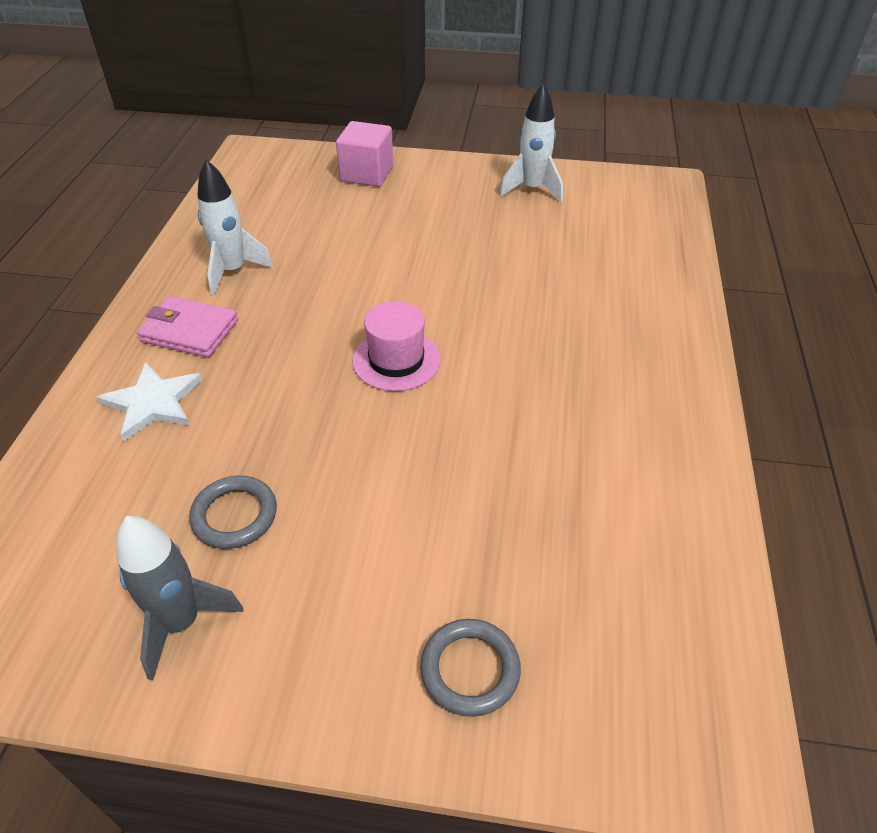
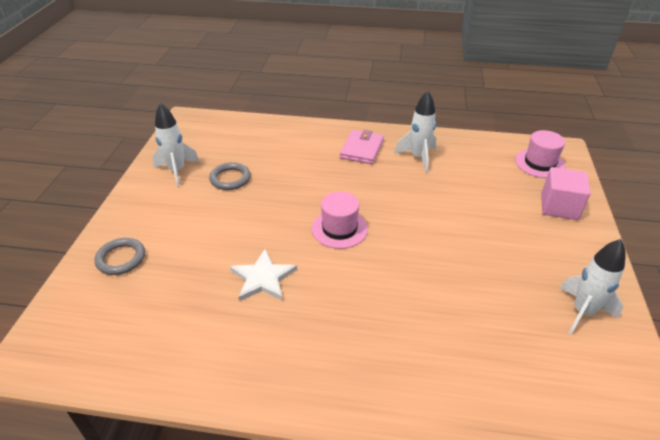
camera: 90 degrees right, 5 degrees down
white star [96,362,202,442] -> white star moved to [230,249,297,301]
grey rocket [116,516,243,681] -> white rocket [152,103,199,187]
none -> pink hat [515,130,566,178]

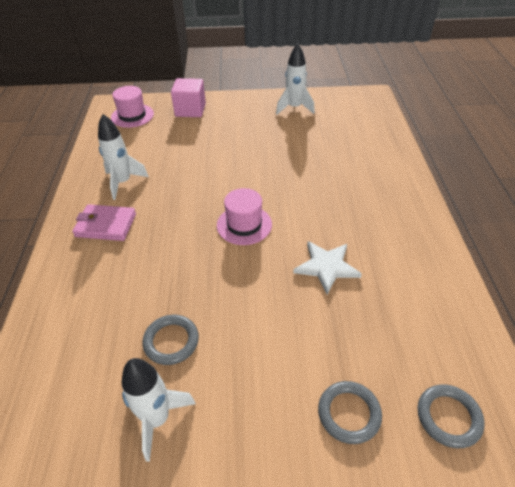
camera: 100 degrees left, 5 degrees up
none -> grey ring [418,384,485,448]

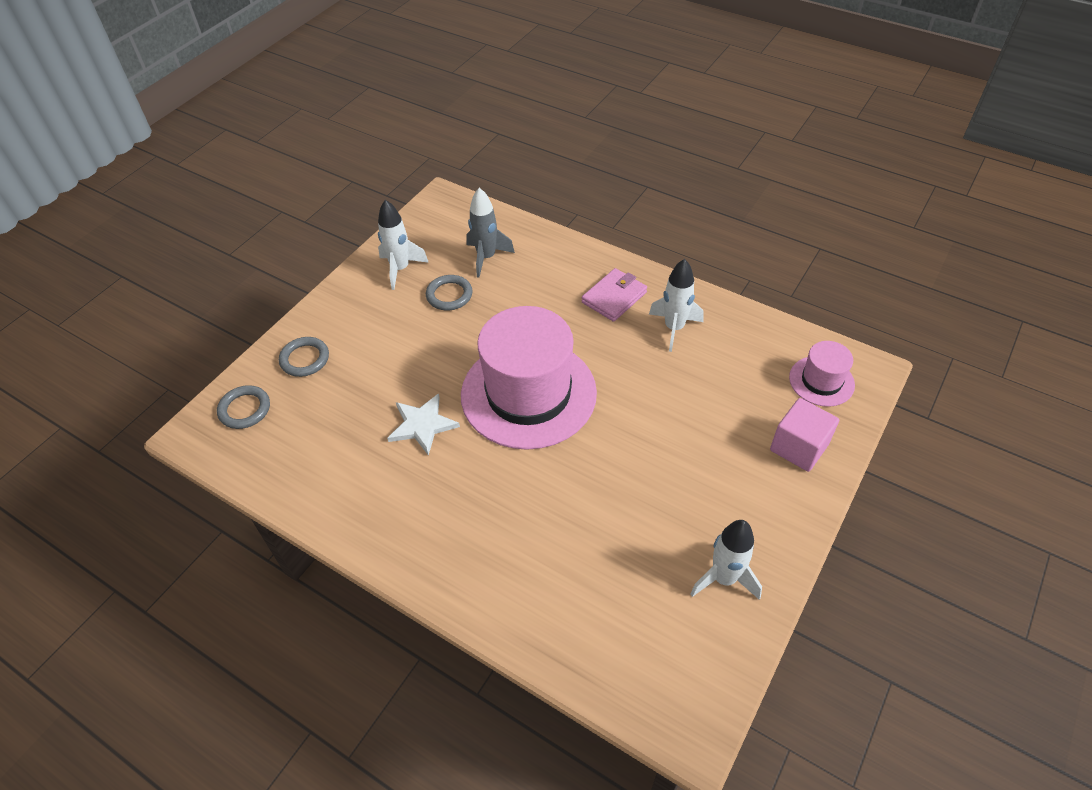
camera: 125 degrees right, 5 degrees up
pink hat [217,188,272,245] -> pink hat [461,306,597,450], size x2.12
none -> grey rocket [466,188,515,278]

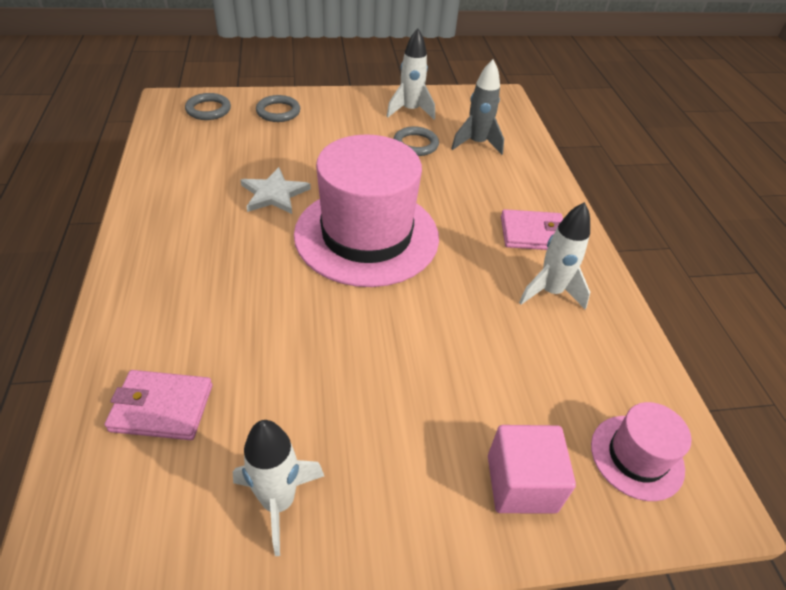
camera: 45 degrees right, 5 degrees down
none -> pink wallet [104,370,212,440]

